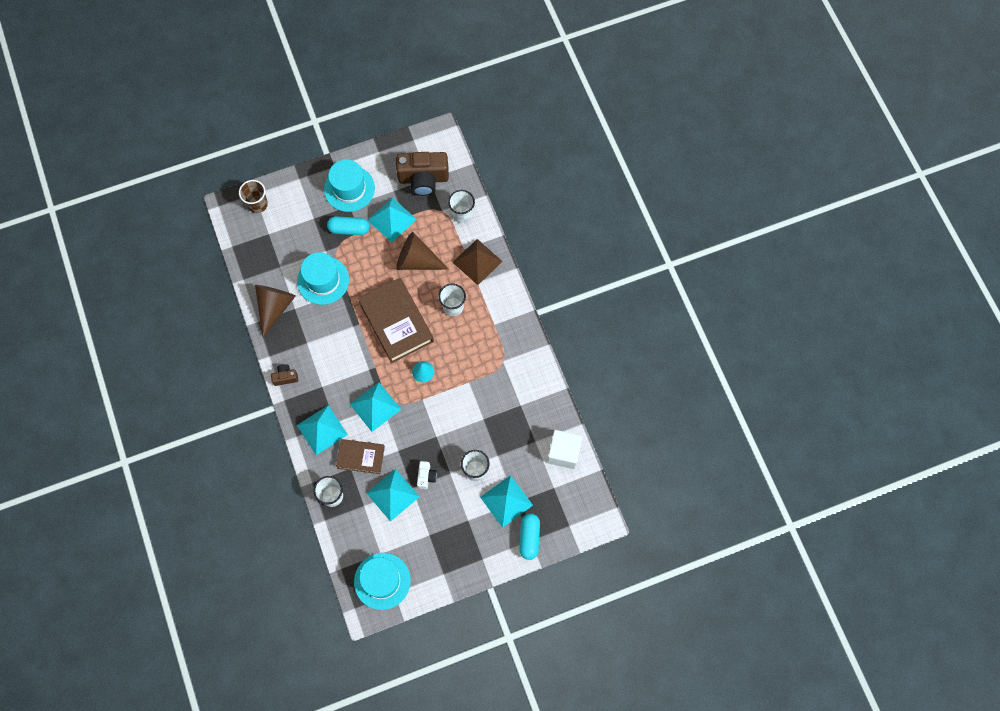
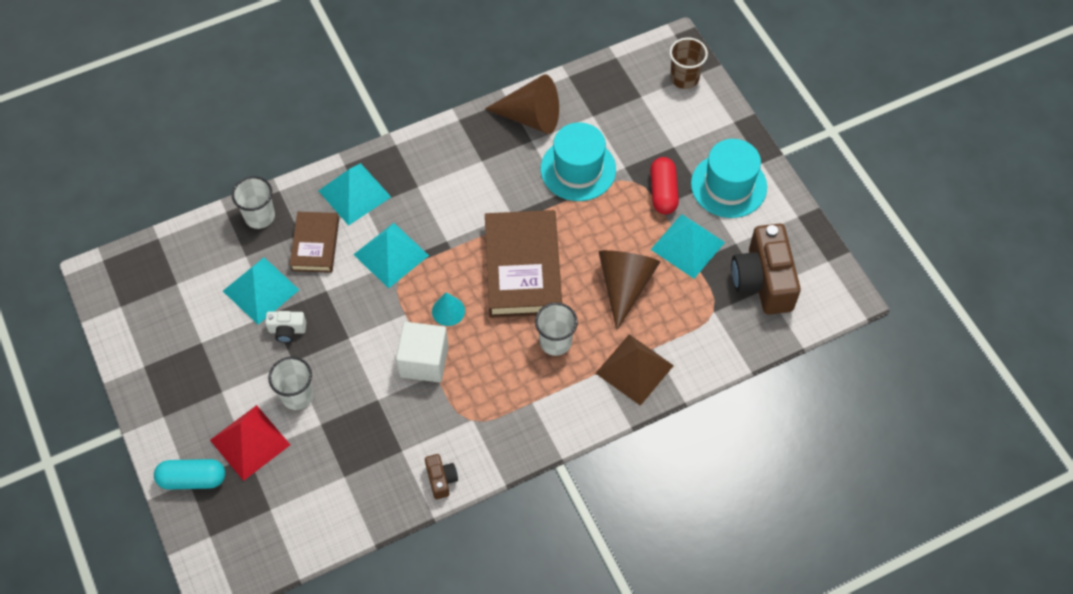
camera: 85 degrees right, 10 degrees down
brown camera [271,364,298,386] -> brown camera moved to [425,454,458,499]
turquoise capsule [327,216,369,235] -> red capsule [650,157,679,214]
turquoise hat [354,553,411,610] -> none
brown book [358,278,434,363] -> brown book turned 60 degrees counterclockwise [485,210,562,318]
white cup [448,190,475,223] -> none
turquoise pyramid [480,475,533,528] -> red pyramid [210,405,290,481]
white cube [547,430,582,469] -> white cube moved to [396,322,448,383]

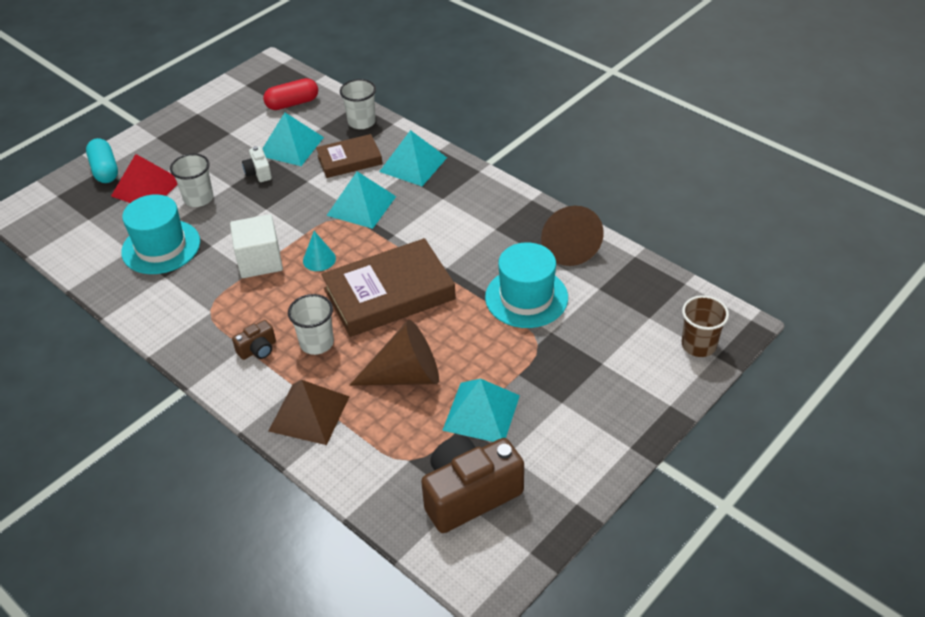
camera: 70 degrees right, 15 degrees down
brown camera [425,454,458,499] -> brown camera moved to [232,320,276,360]
red capsule [650,157,679,214] -> red capsule moved to [263,78,318,110]
turquoise hat [691,139,767,218] -> turquoise hat moved to [121,194,200,274]

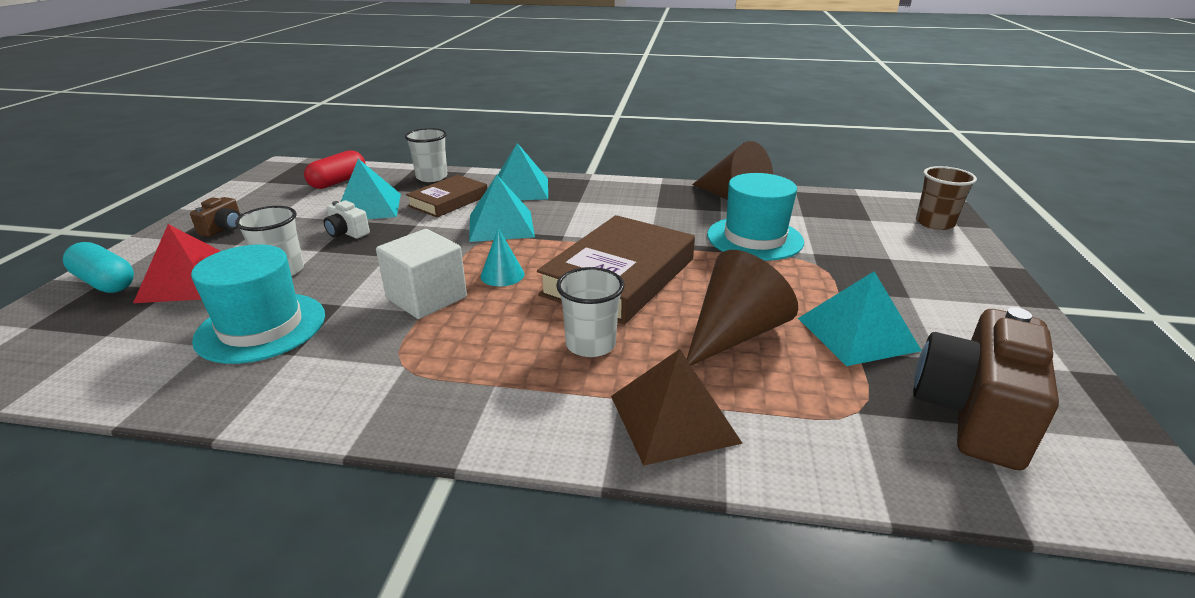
camera: 35 degrees left, 15 degrees down
brown camera [232,320,276,360] -> brown camera moved to [190,197,240,237]

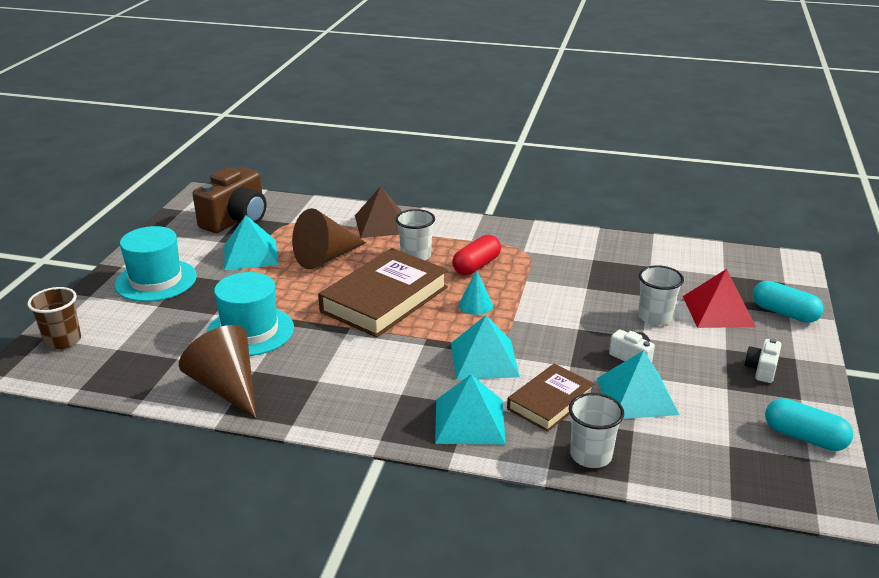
camera: 175 degrees left, 0 degrees up
brown camera [190,197,240,237] -> white camera [745,338,781,383]
turquoise hat [191,245,325,364] -> turquoise hat moved to [115,226,197,302]
red capsule [304,150,366,189] -> red capsule moved to [452,235,501,275]
white cube [376,229,467,319] -> none
none -> turquoise capsule [765,398,853,451]

